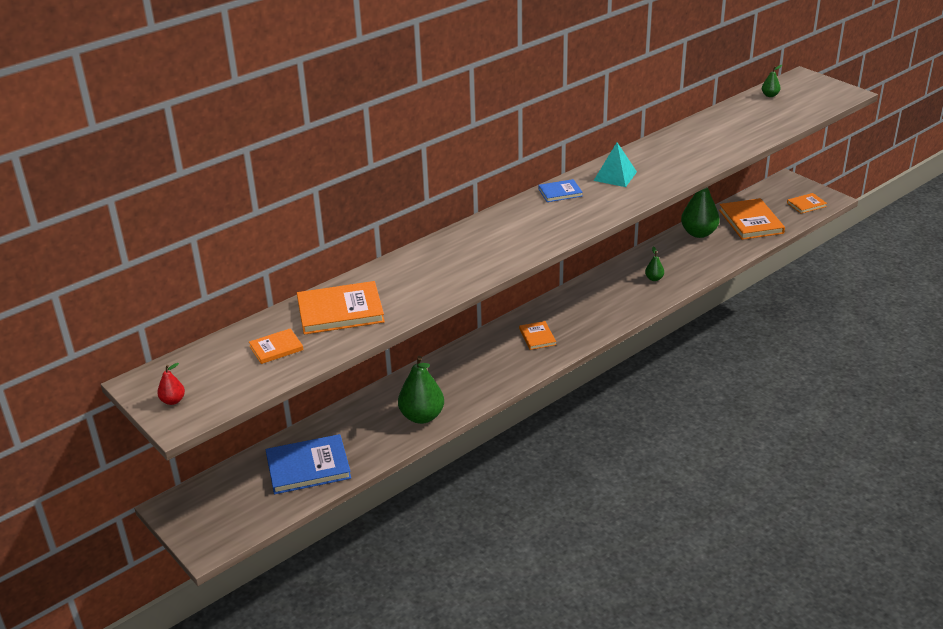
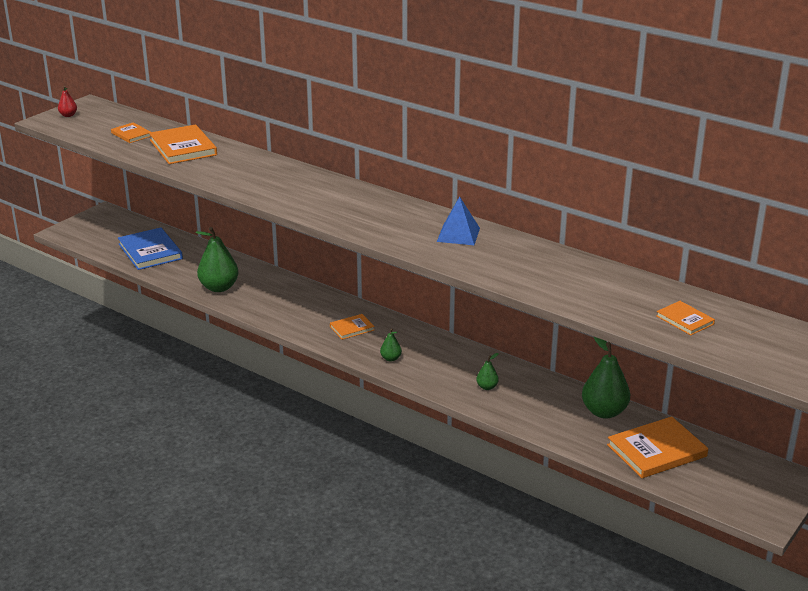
camera: 75 degrees right, 5 degrees down
blue book [538,179,583,202] -> none
turquoise pyramid [594,142,637,187] -> blue pyramid [437,196,480,245]
green pear [762,65,782,97] -> green pear moved to [380,329,402,362]
orange book [787,193,827,214] -> orange book moved to [656,301,715,335]

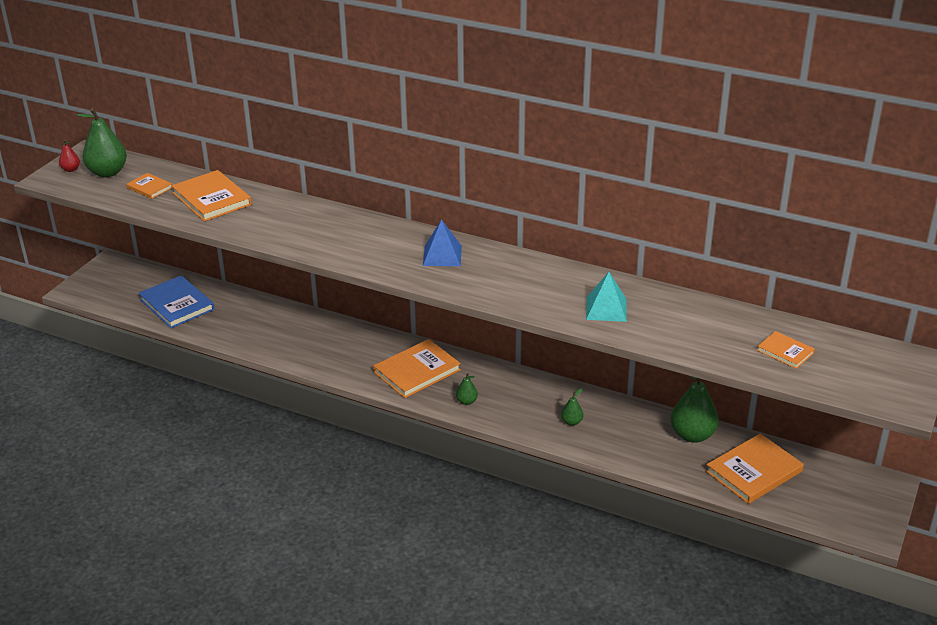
camera: 10 degrees left, 5 degrees up
green pear [196,227,239,292] -> green pear moved to [76,108,127,177]
orange book [330,314,375,340] -> orange book [373,339,461,398], size x1.85
blue pyramid [437,196,480,245] -> blue pyramid moved to [423,219,462,266]
none -> turquoise pyramid [586,272,627,322]

